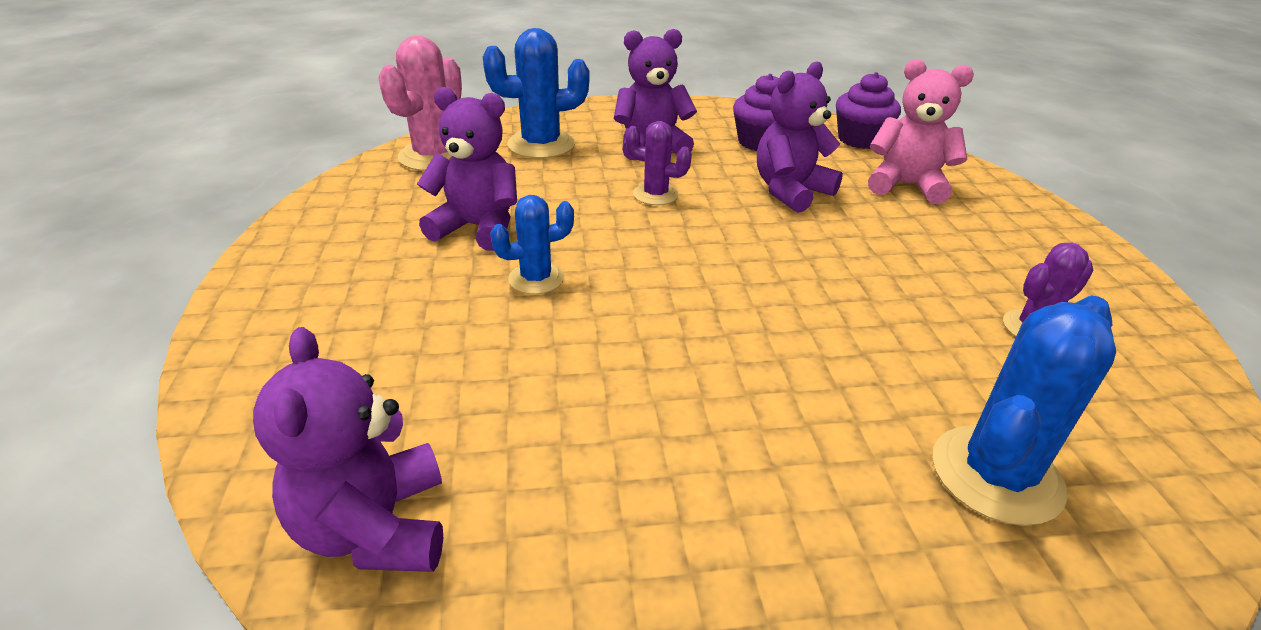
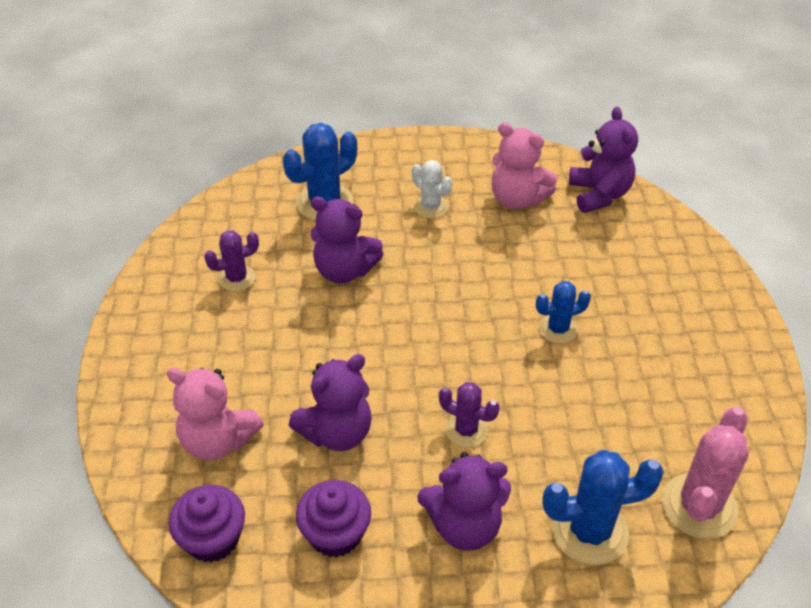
camera: 175 degrees left, 10 degrees up
purple teddy bear [417,87,517,251] -> purple teddy bear moved to [310,196,383,284]
none -> white cactus [412,160,453,219]
none -> pink teddy bear [492,122,557,210]

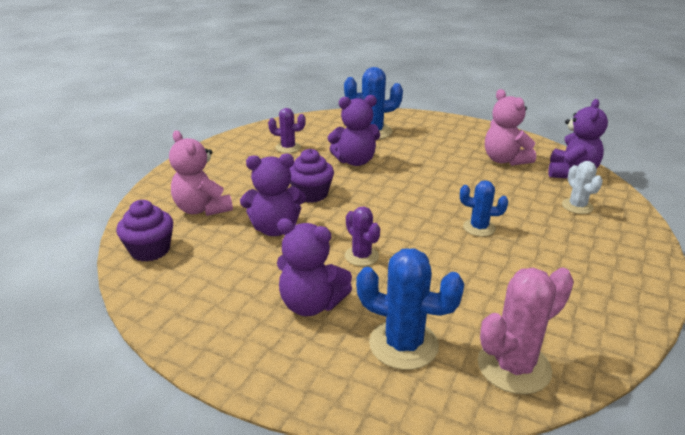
camera: 30 degrees right, 15 degrees down
purple cupcake [296,480,371,557] -> purple cupcake moved to [289,149,334,203]
purple teddy bear [310,196,383,284] -> purple teddy bear turned 60 degrees counterclockwise [328,95,380,166]
white cactus [412,160,453,219] -> white cactus moved to [562,161,603,214]

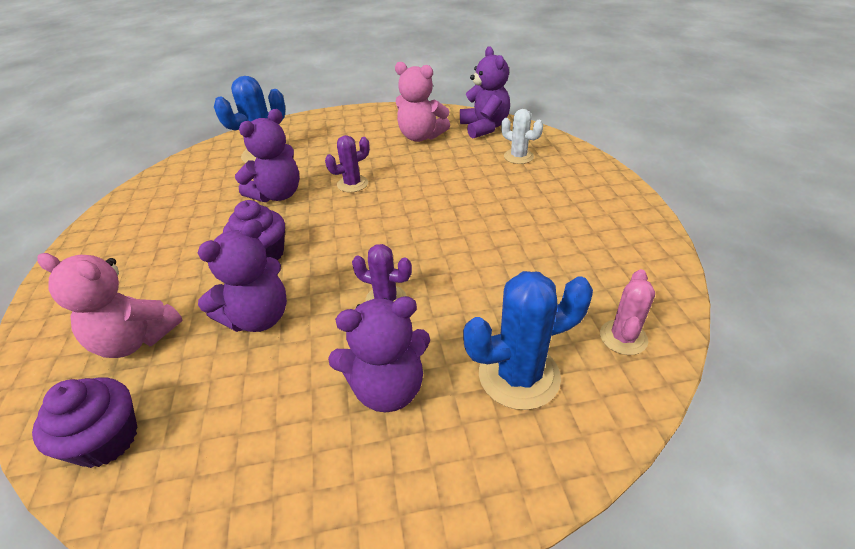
camera: 35 degrees left, 10 degrees up
purple cactus [268,108,306,153] -> purple cactus moved to [325,135,370,192]
blue cactus [460,180,508,237] -> none
pink cactus [478,268,574,394] -> pink cactus [600,269,655,355], size x0.60

